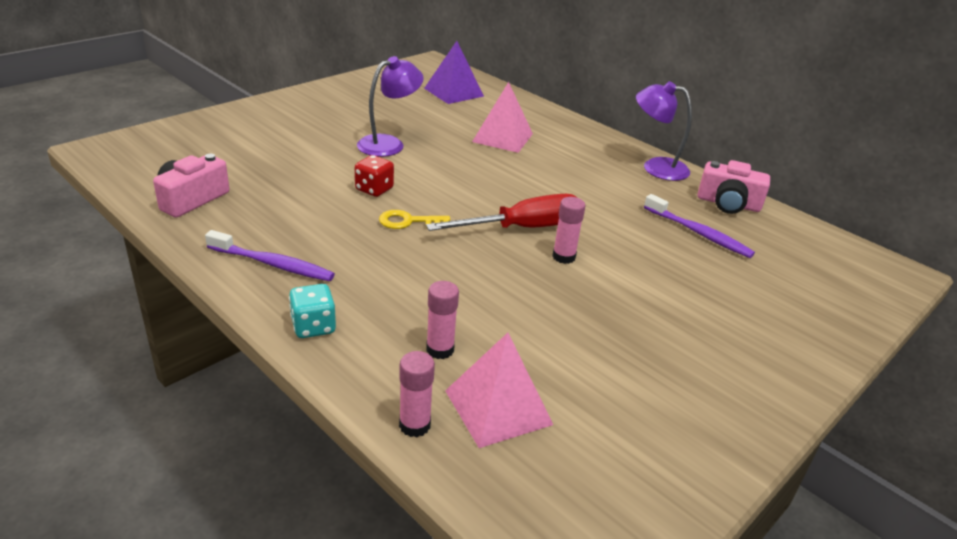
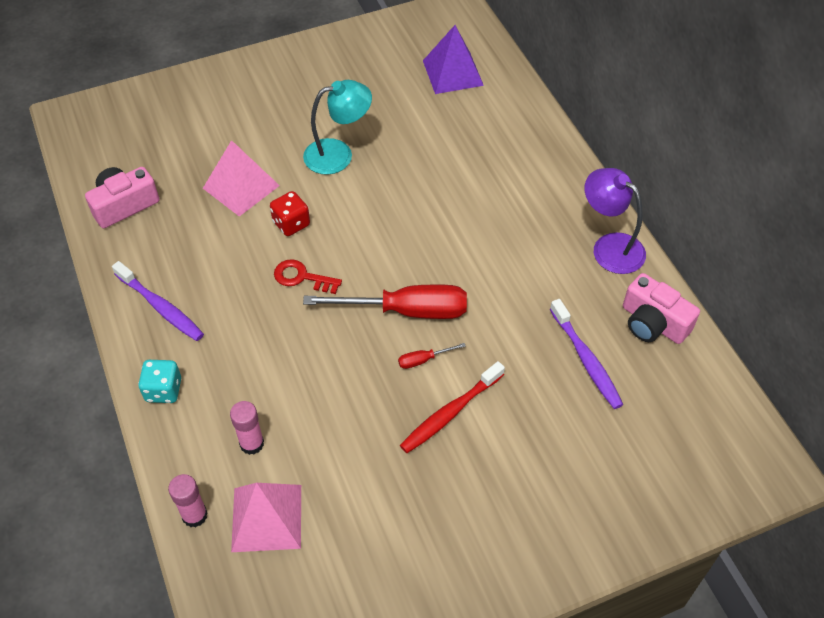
camera: 25 degrees right, 20 degrees up
purple lamp [357,56,424,157] -> turquoise lamp [303,80,372,175]
yellow key [379,210,450,229] -> red key [274,259,342,294]
pink pyramid [472,82,533,153] -> pink pyramid moved to [203,140,280,216]
pink glue stick [552,197,586,264] -> red screwdriver [398,343,466,369]
none -> red toothbrush [400,361,505,453]

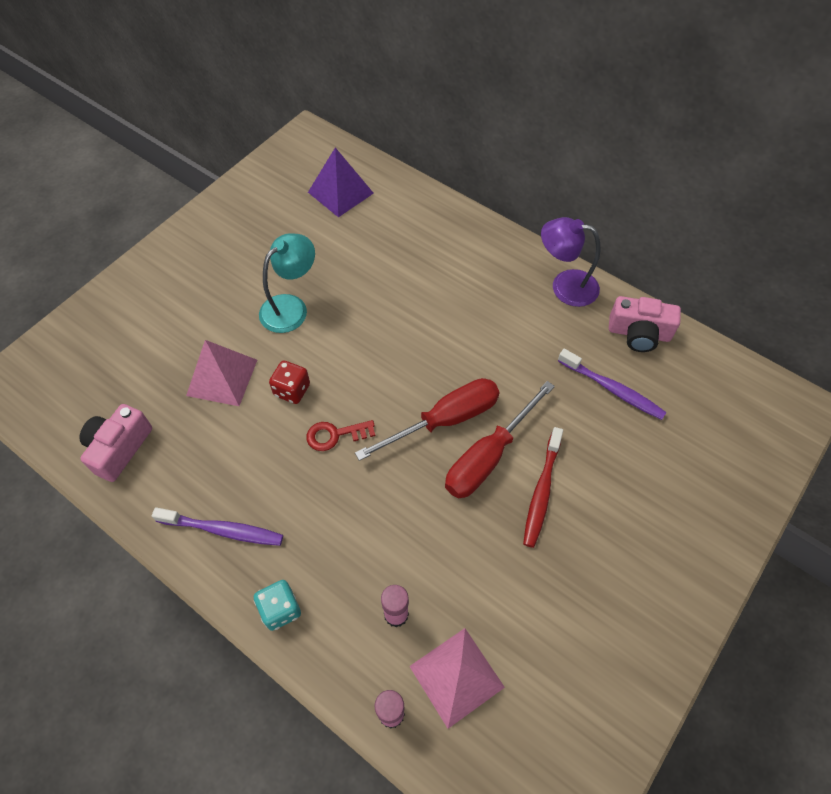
camera: 30 degrees left, 5 degrees up
red screwdriver [398,343,466,369] -> red screwdriver [445,381,555,499], size x2.40

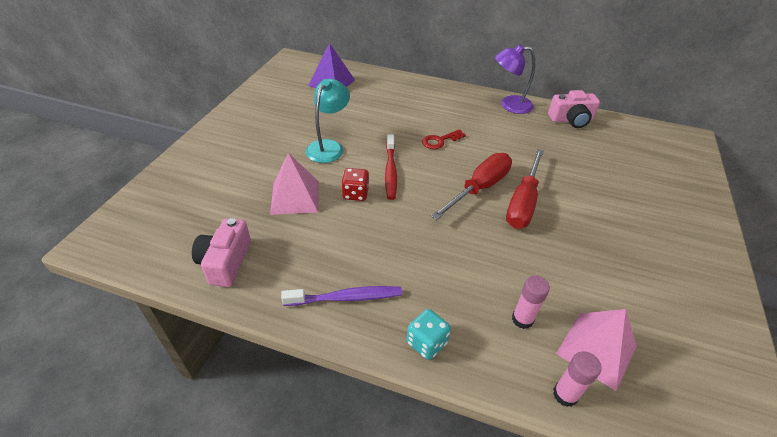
camera: 20 degrees left, 15 degrees down
red key [306,420,375,451] -> red key moved to [422,129,466,149]
red toothbrush [523,427,563,548] -> red toothbrush moved to [385,134,397,200]
purple toothbrush [558,349,667,420] -> none

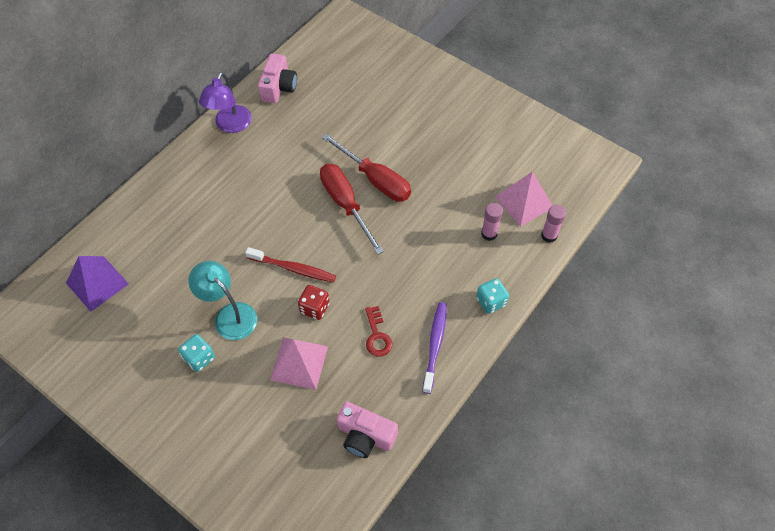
camera: 70 degrees left, 15 degrees up
red key [422,129,466,149] -> red key moved to [365,306,392,357]
none -> turquoise dice [178,334,215,372]

